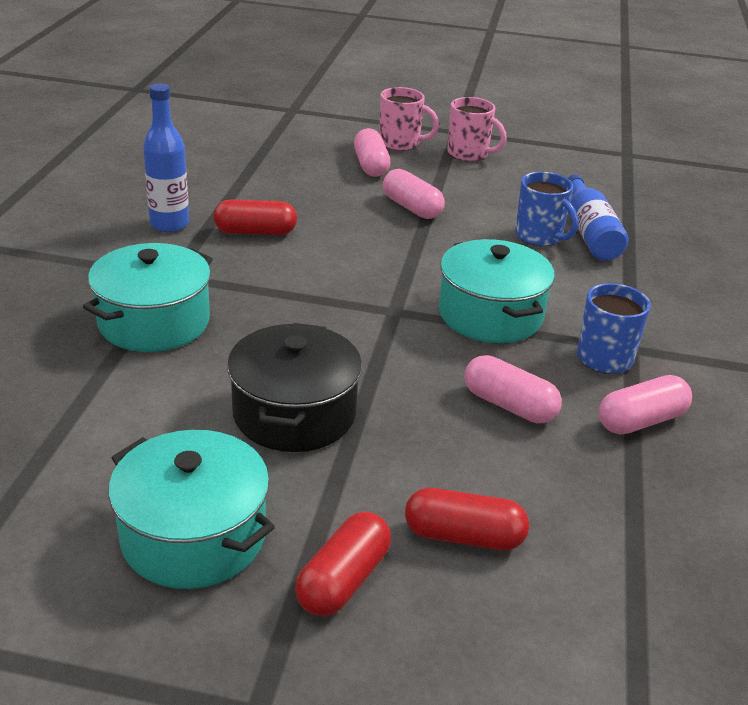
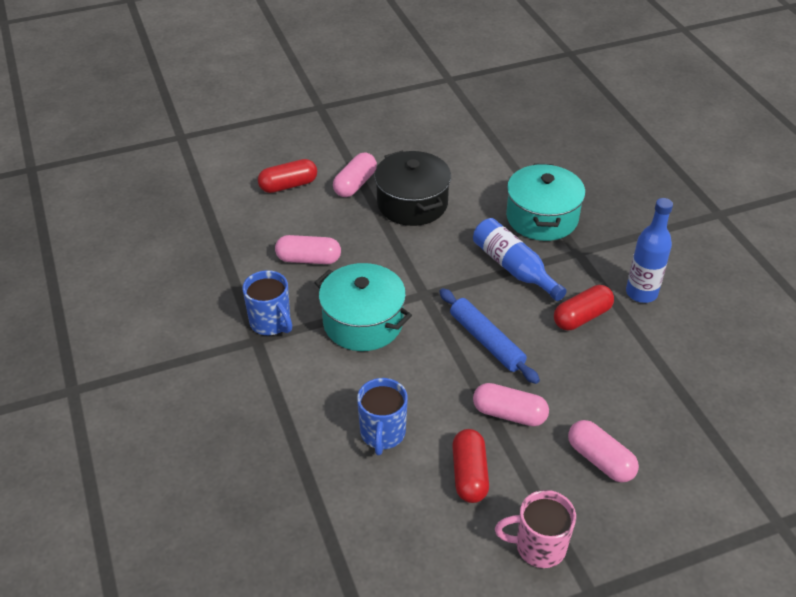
camera: 150 degrees right, 10 degrees up
turquoise pot [108,430,275,589] -> none
red capsule [295,512,391,616] -> red capsule moved to [452,429,489,503]
pink mug [379,87,439,151] -> none
blue mug [515,172,578,246] -> blue mug turned 105 degrees counterclockwise [357,378,408,455]
blue bottle [567,174,629,261] -> blue bottle moved to [473,218,567,301]
pink capsule [599,375,692,435] -> pink capsule moved to [333,152,377,197]
none -> blue rolling pin [439,288,540,384]

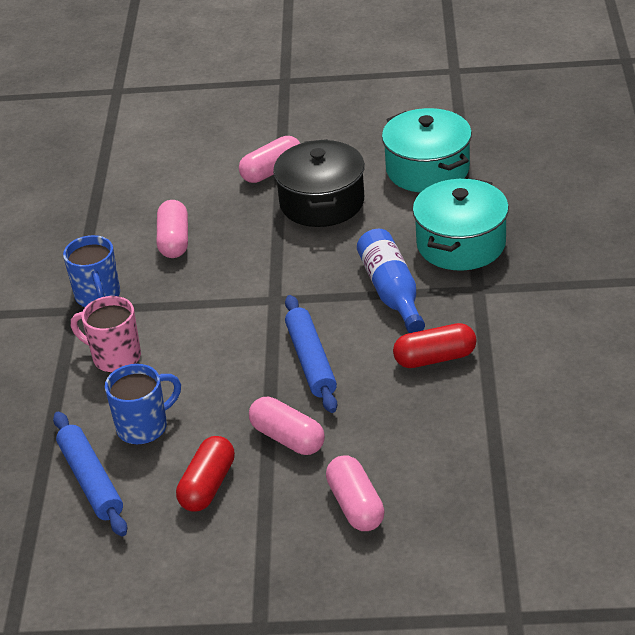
camera: 25 degrees right, 5 degrees down
red capsule [258,159,317,193] -> none
pink capsule [275,235,341,264] -> pink capsule turned 60 degrees clockwise [157,200,188,258]
turquoise pot [314,263,412,351] -> turquoise pot moved to [382,108,472,193]
blue mug [357,378,408,455] -> blue mug turned 150 degrees counterclockwise [105,364,181,445]
pink mug [495,490,576,568] -> pink mug moved to [71,296,141,373]
blue bottle [626,198,673,303] -> none
none -> blue rolling pin [53,412,127,537]

